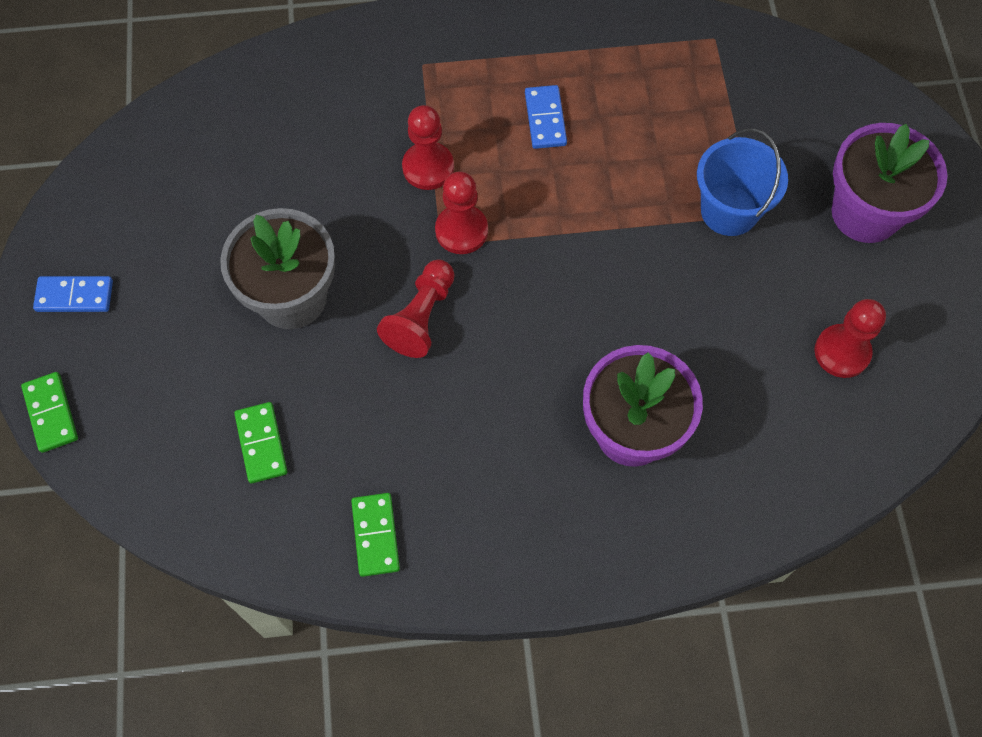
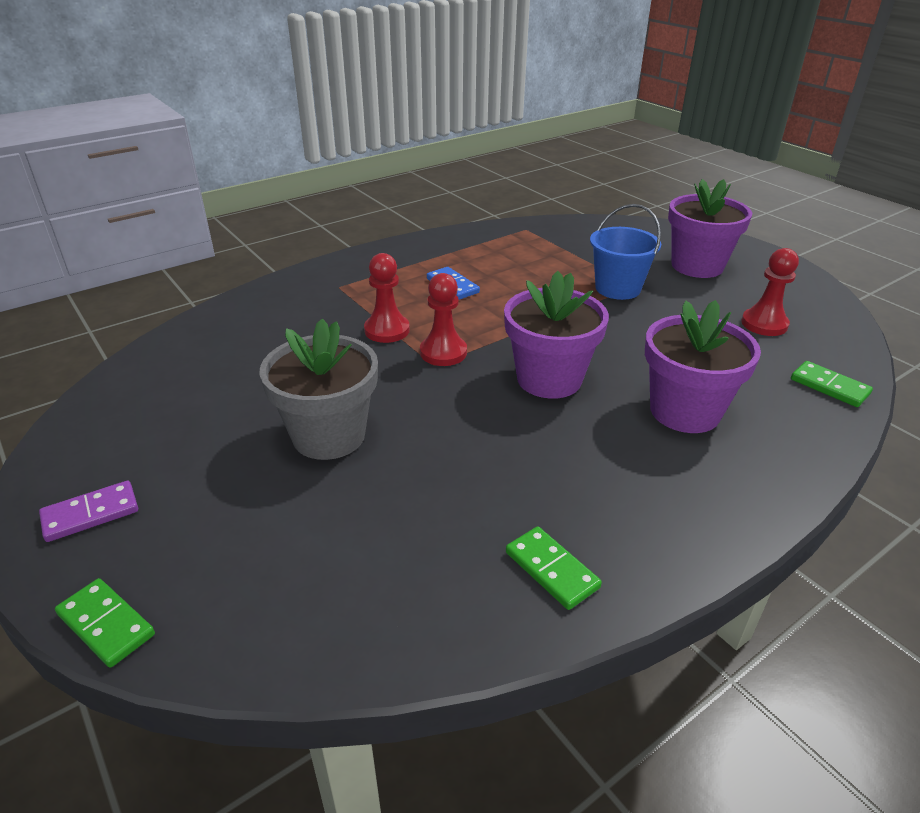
camera: 30 degrees left, 30 degrees down
blue domino [33,276,113,312] -> purple domino [39,481,138,542]
green domino [234,402,288,483] -> green domino moved to [791,361,873,407]
red pawn [377,259,455,358] -> none
none -> purple flower pot [504,271,609,399]

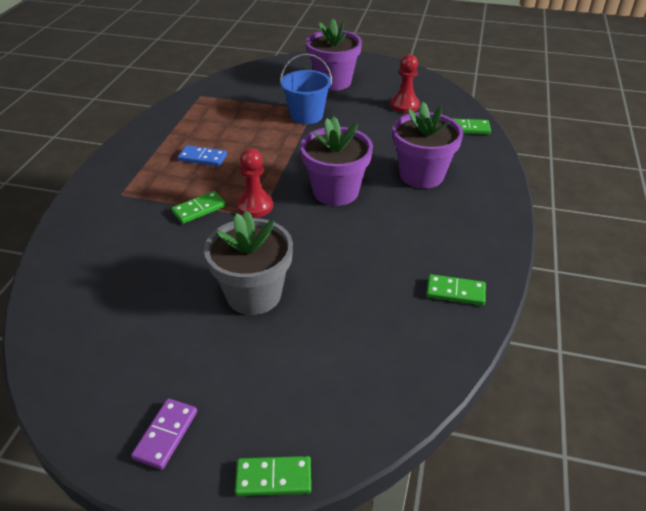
camera: 40 degrees left, 5 degrees up
red pawn [364,253,410,343] -> green domino [171,191,226,224]

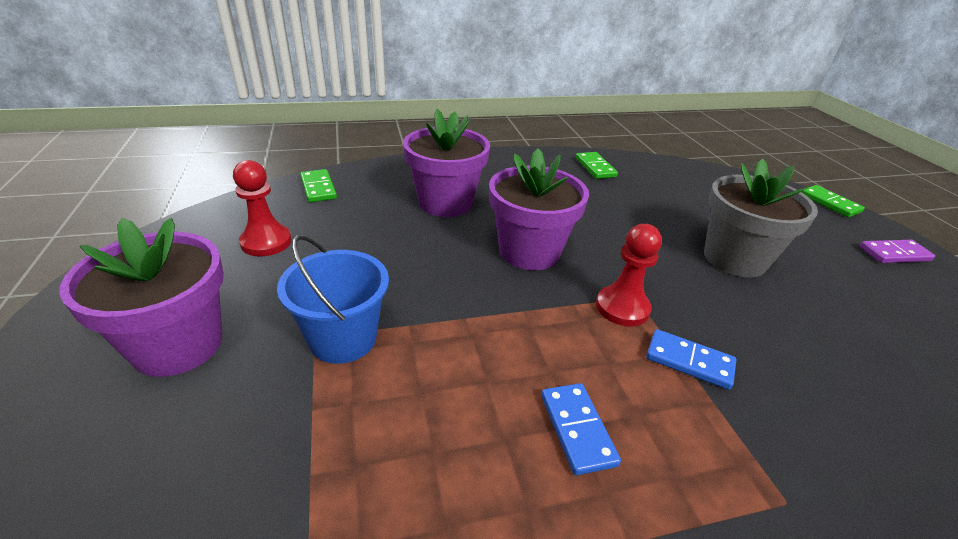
camera: 120 degrees left, 5 degrees down
green domino [171,191,226,224] -> blue domino [646,329,736,390]

